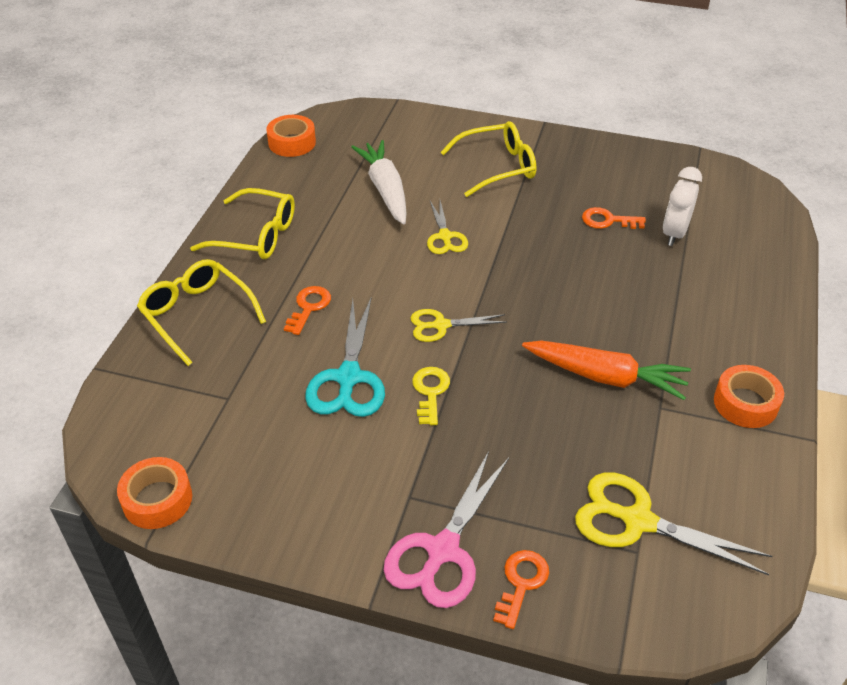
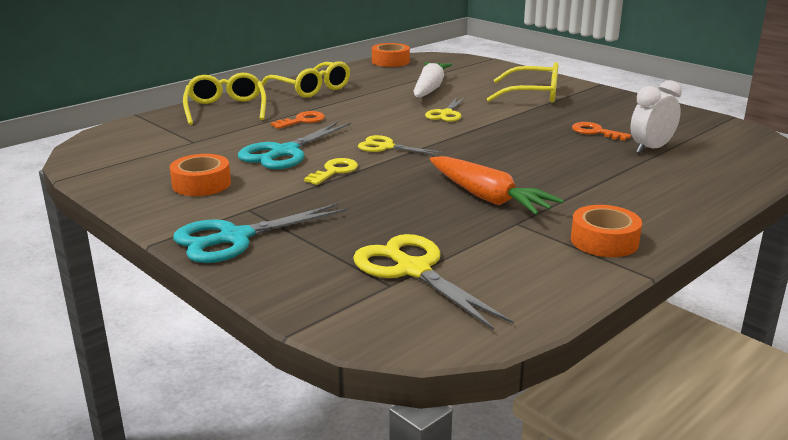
camera: 30 degrees right, 20 degrees down
orange tape [117,457,192,529] -> orange tape moved to [170,154,231,196]
pink scissors [384,451,509,608] -> turquoise scissors [173,203,348,263]
orange key [493,550,549,629] -> none

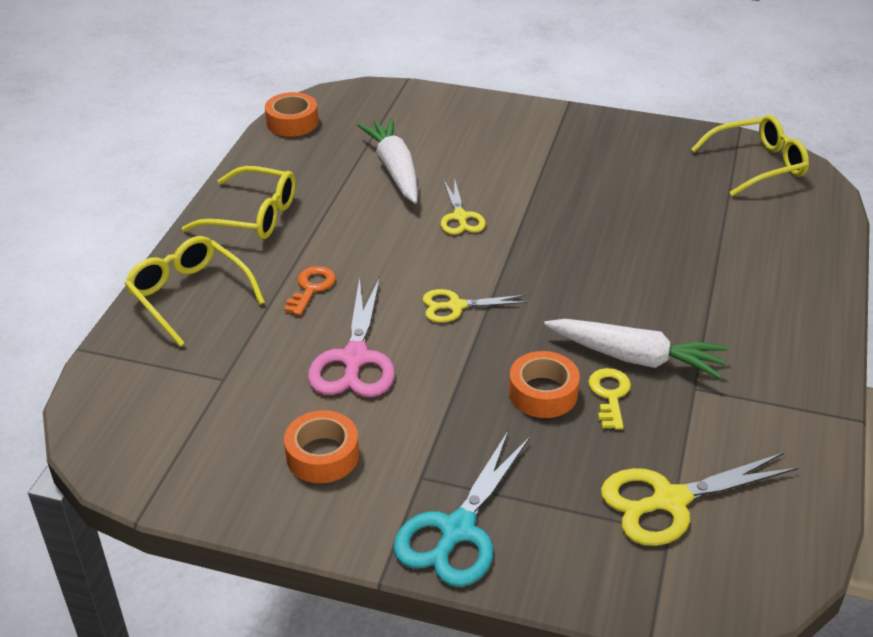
camera: 30 degrees left, 15 degrees up
turquoise scissors [238,122,351,169] -> pink scissors [308,277,395,397]
yellow key [304,158,358,185] -> yellow key moved to [588,368,631,430]
yellow scissors [353,234,514,330] -> yellow scissors turned 45 degrees counterclockwise [601,452,799,546]
orange carrot [430,156,564,215] -> white carrot [544,319,728,379]
yellow glasses [487,62,558,103] -> yellow glasses moved to [691,115,809,197]
orange tape [571,205,642,257] -> orange tape moved to [509,351,580,418]
orange key [572,122,631,141] -> none
white clock [630,80,682,153] -> none

